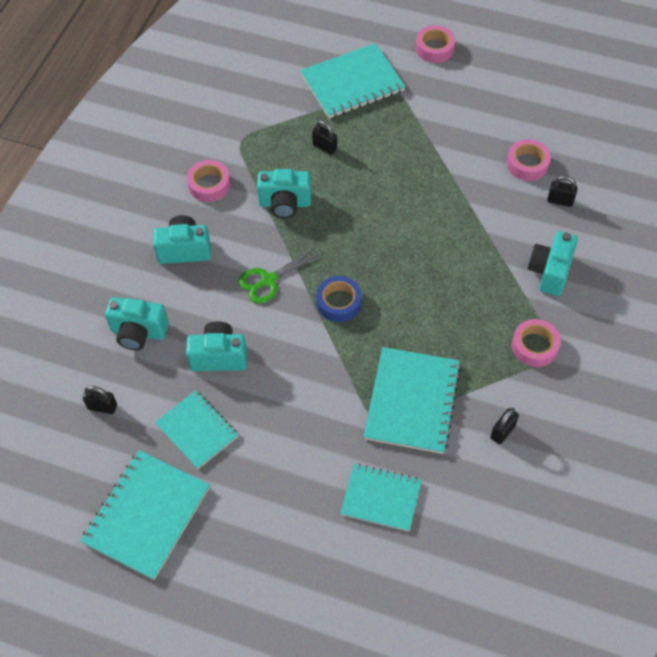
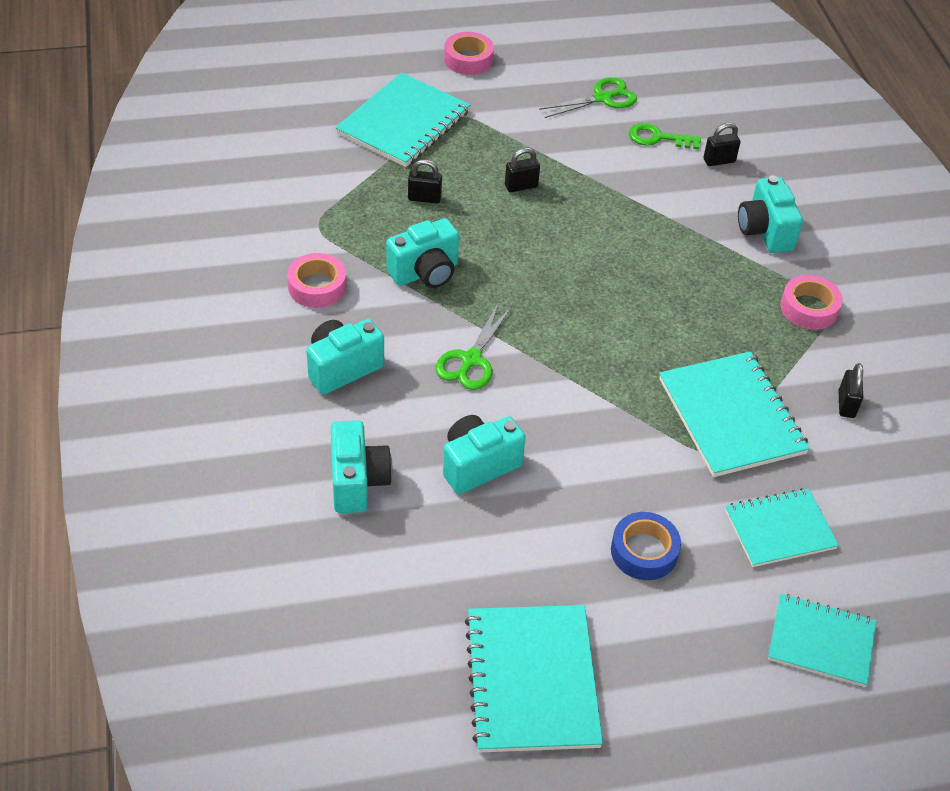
camera: 35 degrees left, 10 degrees down
black padlock [83,386,117,414] -> black padlock moved to [505,148,540,192]
turquoise camera [105,297,169,350] -> turquoise camera turned 75 degrees counterclockwise [331,420,392,513]
turquoise notebook [155,390,238,469] -> turquoise notebook moved to [768,594,876,687]
blue tape [316,276,362,322] -> blue tape moved to [611,512,681,580]
pink tape [507,139,551,181] -> green key [629,123,701,149]
none -> green scissors [539,77,637,118]

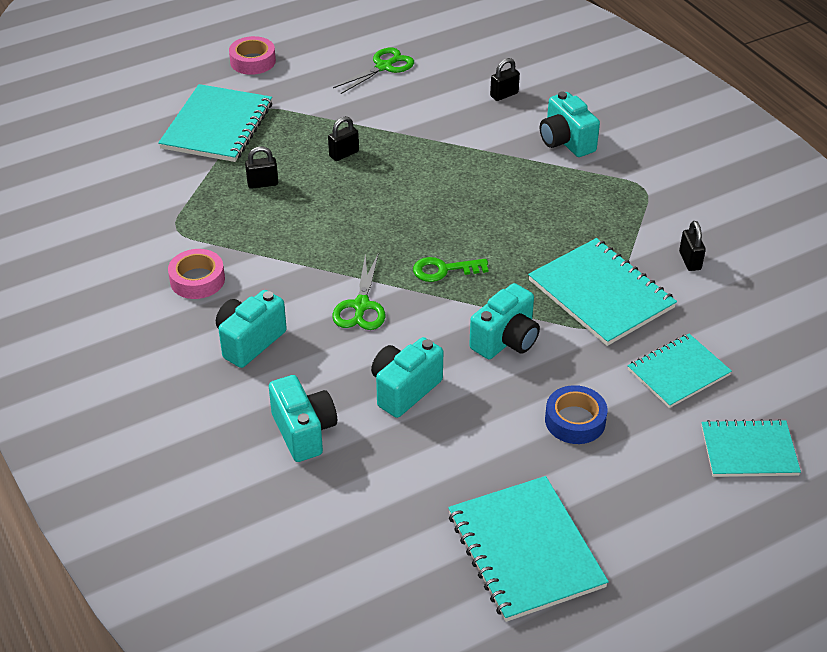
camera: 15 degrees left, 5 degrees down
turquoise camera [386,218,459,288] -> turquoise camera moved to [469,283,540,359]
green key [629,123,701,149] -> green key moved to [413,257,489,282]
pink tape [780,275,843,330] -> none

